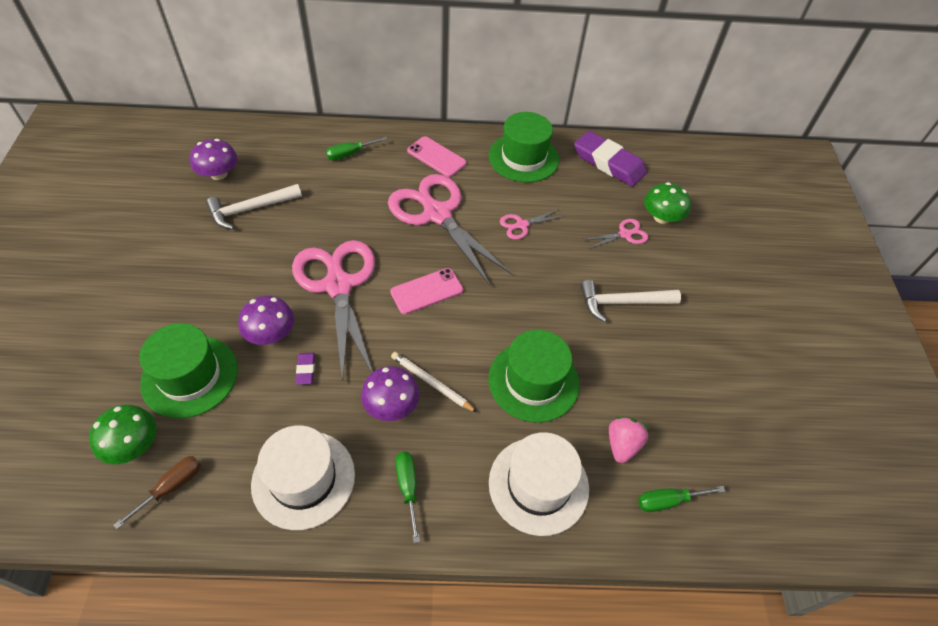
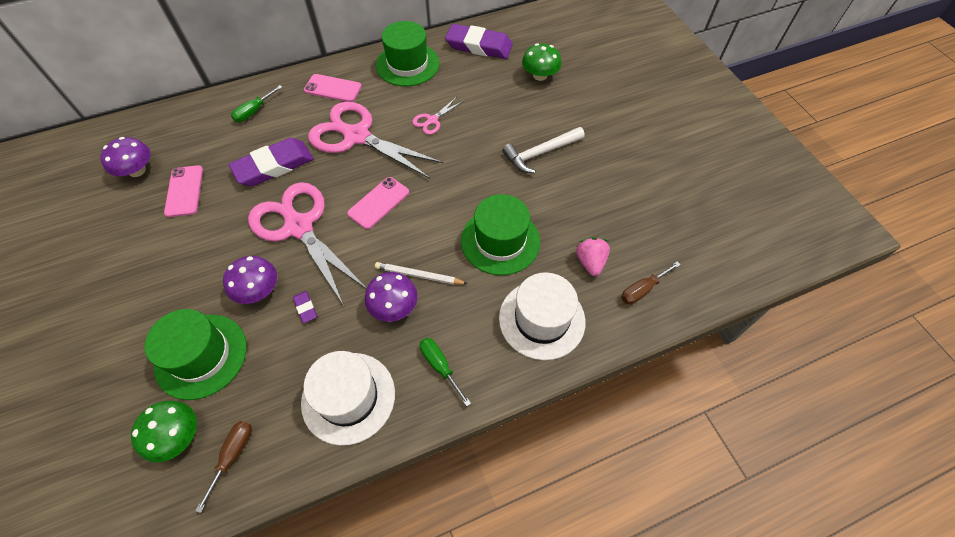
camera: 20 degrees left, 5 degrees up
white hammer [206,184,302,229] -> pink phone [164,165,203,217]
pink scissors [583,219,648,249] -> none
green screwdriver [638,486,725,512] -> brown screwdriver [621,262,681,305]
none -> purple eraser [229,138,313,186]

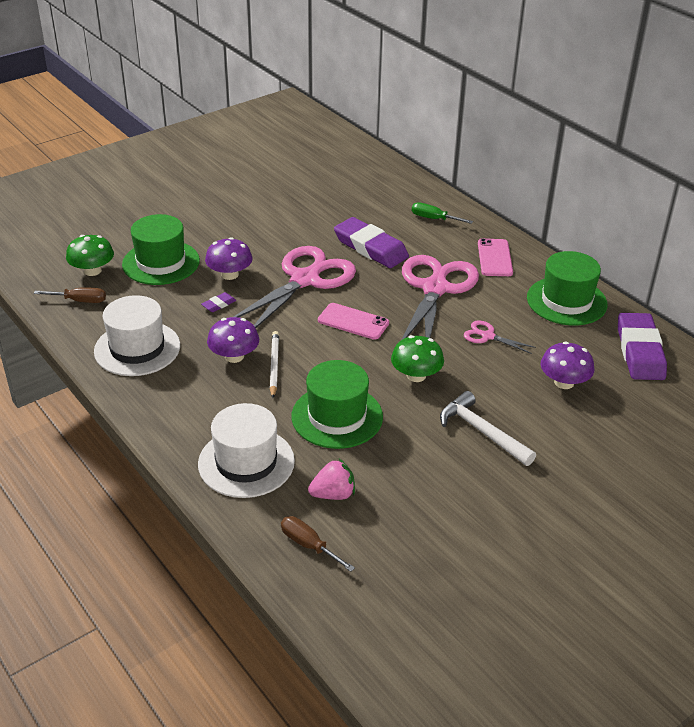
camera: 75 degrees right, 20 degrees down
purple mushroom [100,137,151,177] -> purple mushroom moved to [541,341,594,389]
pink phone [164,165,203,217] -> none
green screwdriver [420,338,471,407] -> none
green mushroom [522,43,562,81] -> green mushroom moved to [391,335,444,382]

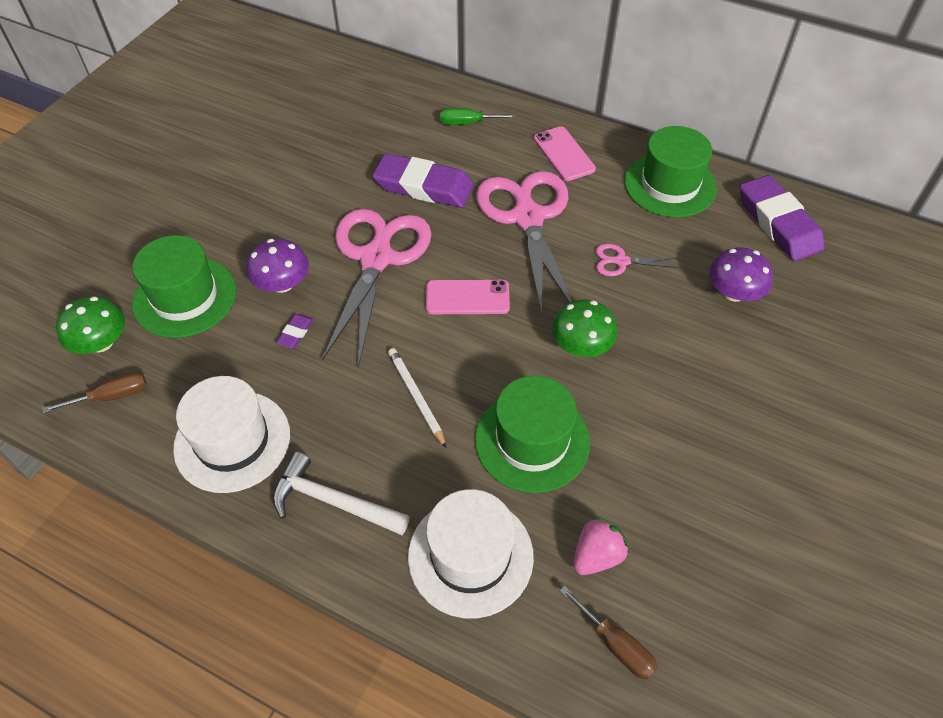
camera: 25 degrees left, 15 degrees up
purple mushroom [207,317,259,363] -> none
brown screwdriver [281,516,355,572] -> brown screwdriver turned 150 degrees counterclockwise [559,586,657,679]
white hammer [440,391,536,466] -> white hammer moved to [272,451,410,535]

